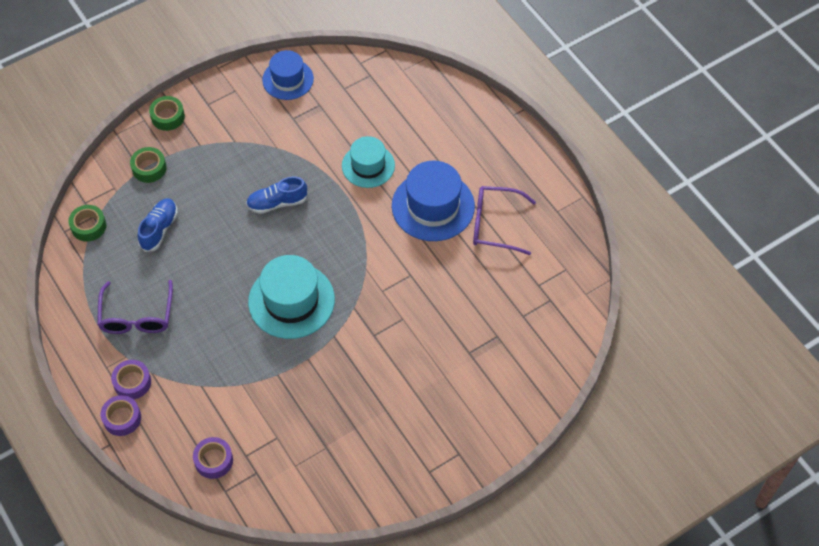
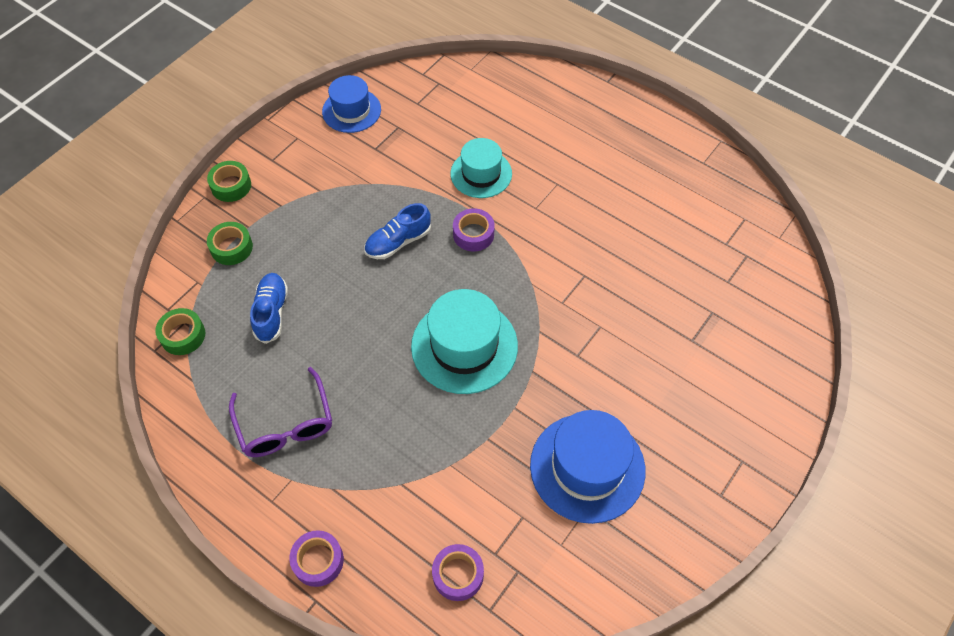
camera: 20 degrees left, 0 degrees up
purple tape [111,360,151,399] -> purple tape moved to [453,208,495,252]
blue hat [392,161,475,241] -> blue hat moved to [530,410,646,524]
purple glasses [473,186,536,255] -> none

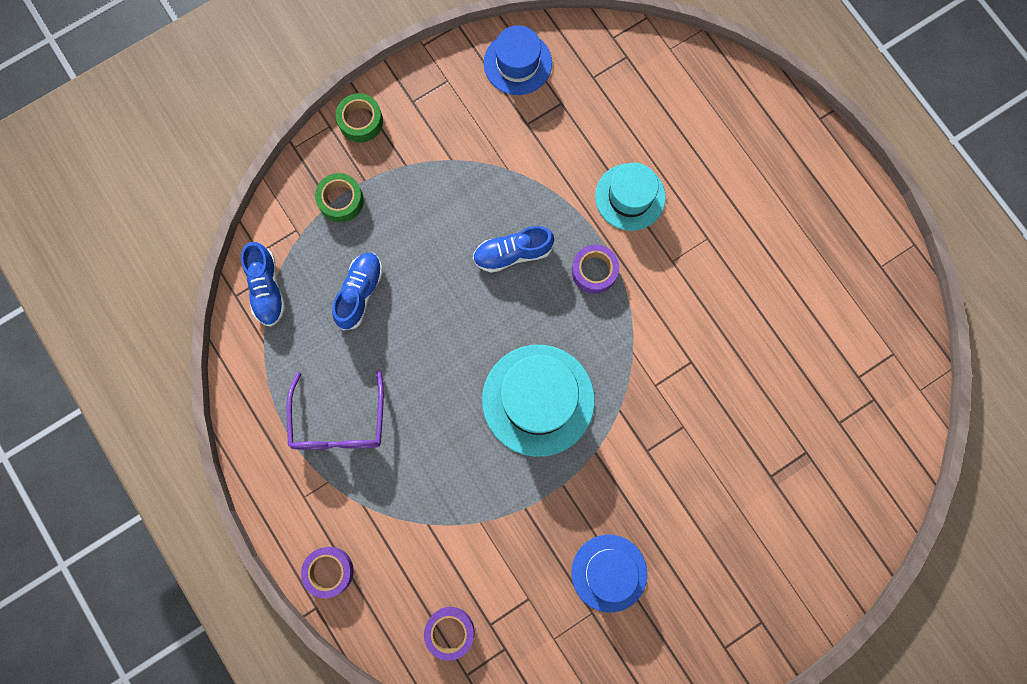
camera: 20 degrees right, 20 degrees up
green tape [155,308,205,355] -> blue shoe [241,242,286,327]
blue hat [530,410,646,524] -> blue hat [571,535,647,613], size x0.65

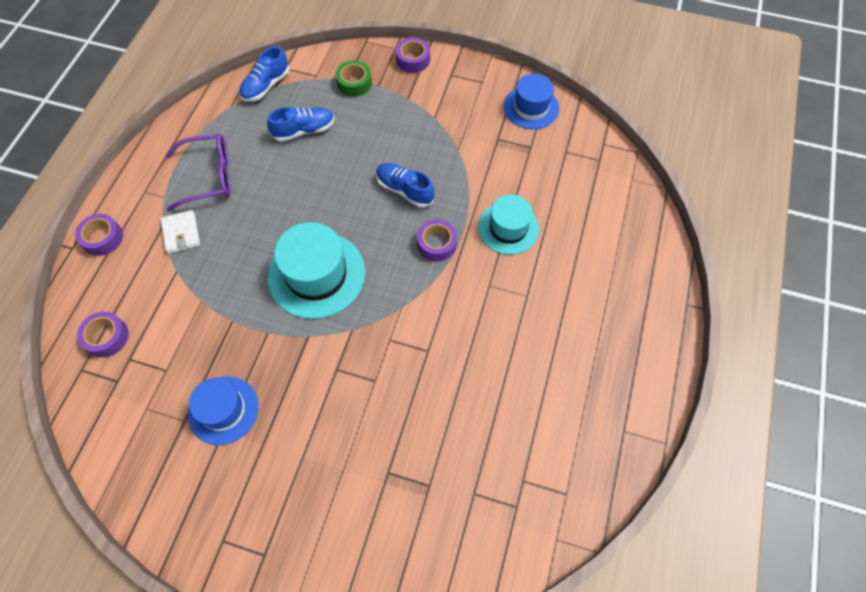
camera: 50 degrees right, 15 degrees down
purple glasses [286,370,384,450] -> purple glasses turned 150 degrees counterclockwise [165,134,231,211]
green tape [336,93,383,143] -> purple tape [396,37,430,73]
none -> white wallet [161,210,200,254]

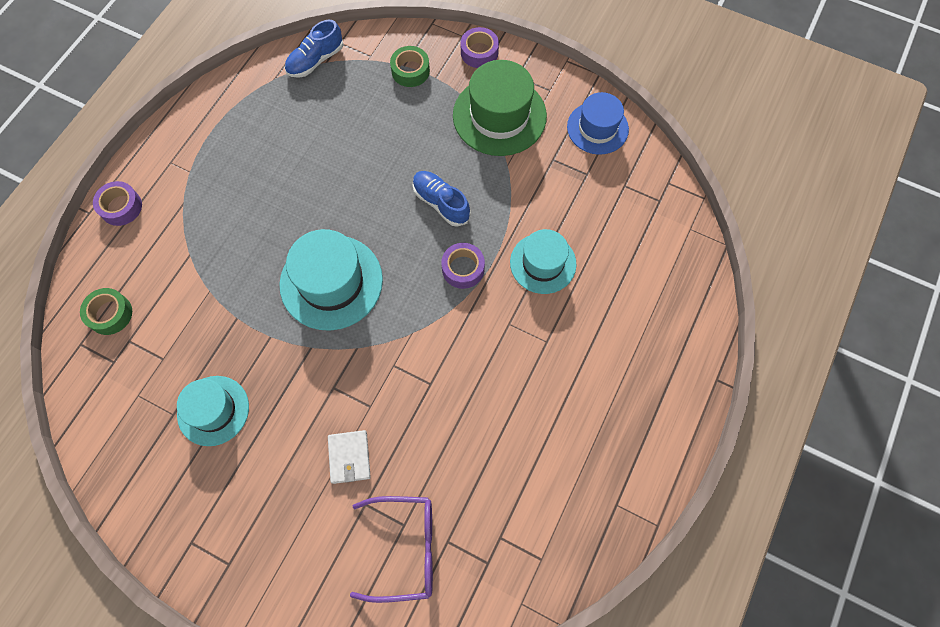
camera: 10 degrees right, 5 degrees up
purple tape [77,311,129,357] -> green tape [80,288,132,335]
white wallet [161,210,200,254] -> white wallet moved to [328,430,371,484]
purple glasses [165,134,231,211] -> purple glasses moved to [350,496,433,603]
blue hat [188,376,259,445] -> turquoise hat [177,376,249,446]
blue shoe [267,107,334,142] -> none
none -> green hat [453,60,547,156]

